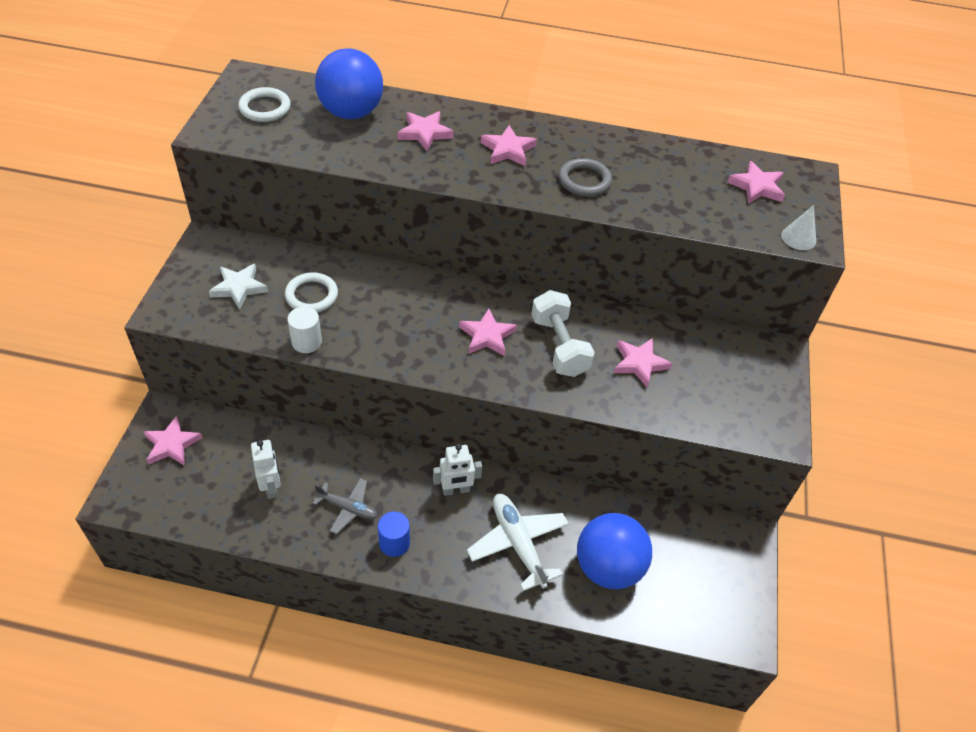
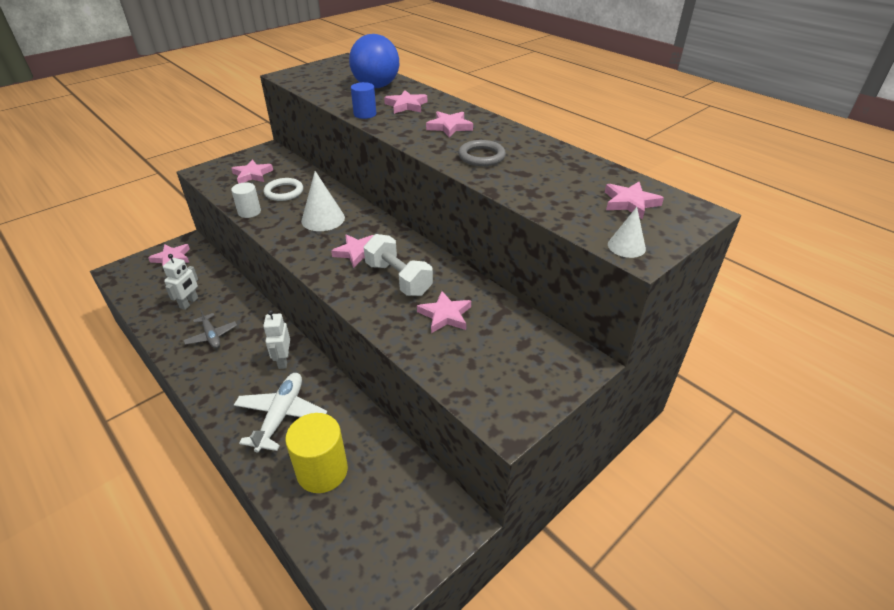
camera: 40 degrees right, 10 degrees down
white star [209,264,268,310] -> pink star [231,160,273,184]
white ring [238,87,291,122] -> none
blue cylinder [378,512,410,557] -> blue cylinder moved to [351,82,376,119]
white robot [433,444,482,496] -> white robot turned 60 degrees clockwise [263,310,290,369]
white dumbbell [531,290,595,377] -> white dumbbell turned 60 degrees counterclockwise [364,234,433,296]
blue ball [577,513,652,589] -> yellow cylinder [285,413,348,493]
none -> white cone [301,171,345,231]

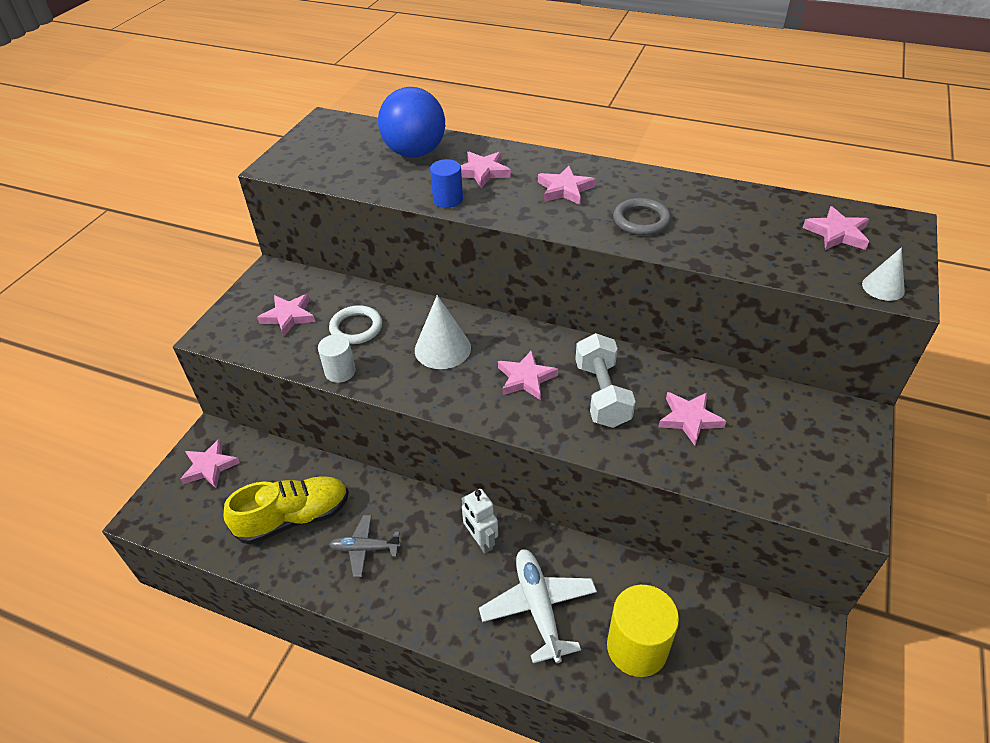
camera: 25 degrees left, 5 degrees up
white robot [163,254,198,310] -> yellow shoe [224,476,349,544]
grey plane [183,307,237,348] -> grey plane turned 150 degrees clockwise [329,515,401,577]
white dumbbell [364,234,433,296] -> white dumbbell turned 60 degrees clockwise [575,333,636,428]

